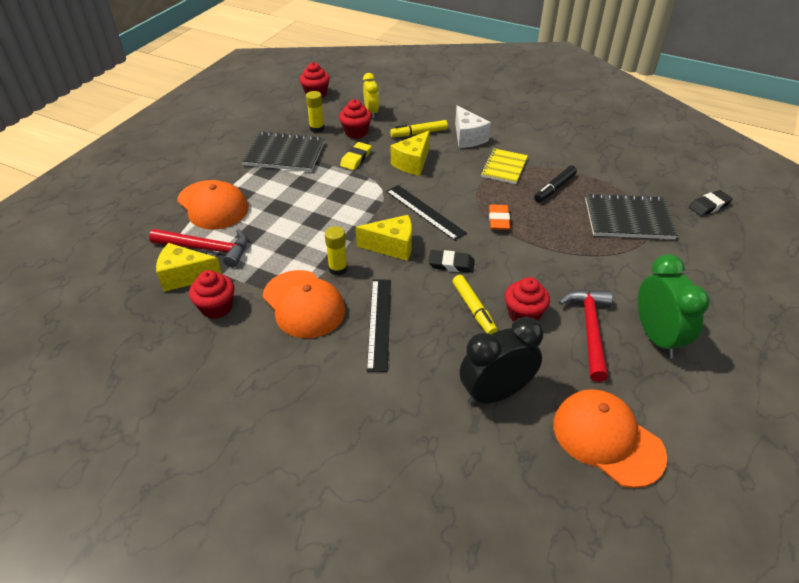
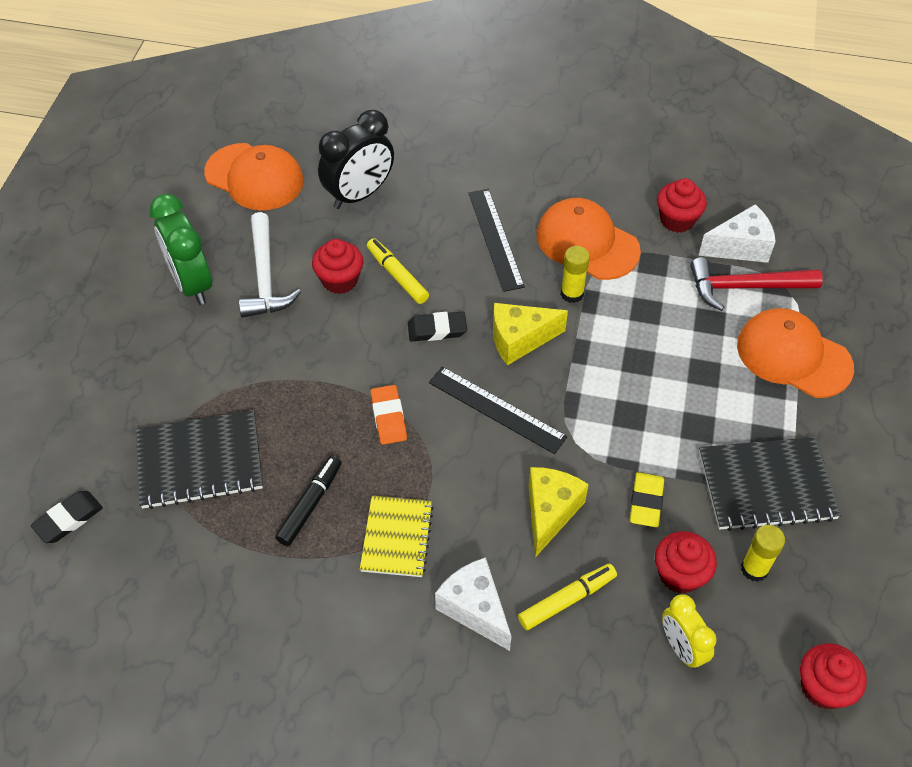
camera: 165 degrees right, 10 degrees up
yellow cheese [156,243,222,292] -> white cheese [698,204,776,263]
red hammer [559,290,613,382] -> white hammer [239,212,301,318]

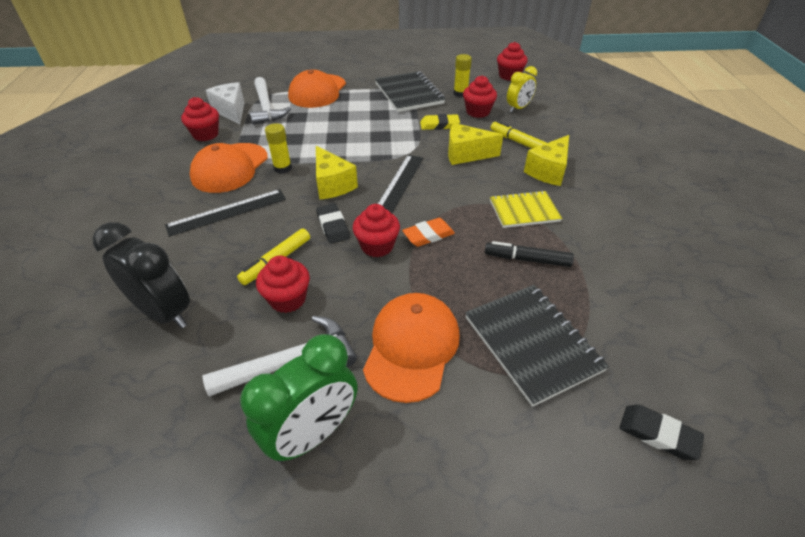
camera: 105 degrees left, 10 degrees down
orange cap [204,143,304,211] -> orange cap moved to [363,293,460,403]
white cheese [435,557,511,651] -> yellow cheese [524,135,569,186]
red hammer [690,257,823,311] -> white hammer [250,77,291,125]
none -> red cupcake [353,204,400,257]

